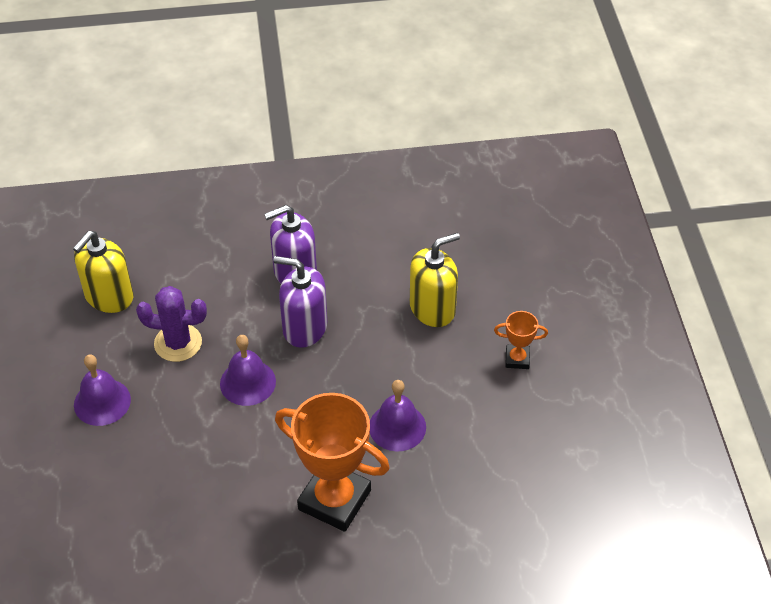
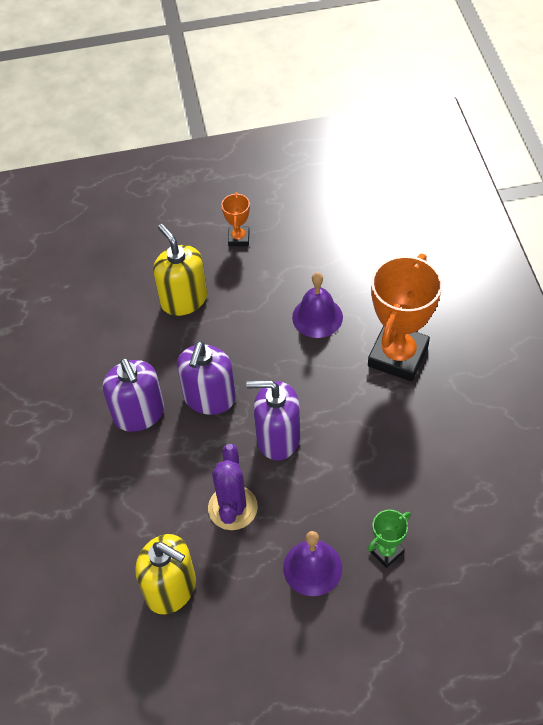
camera: 90 degrees left, 5 degrees up
purple bell [220,335,276,406] -> purple soap dispenser [246,380,300,461]
none -> green trophy [368,510,411,568]

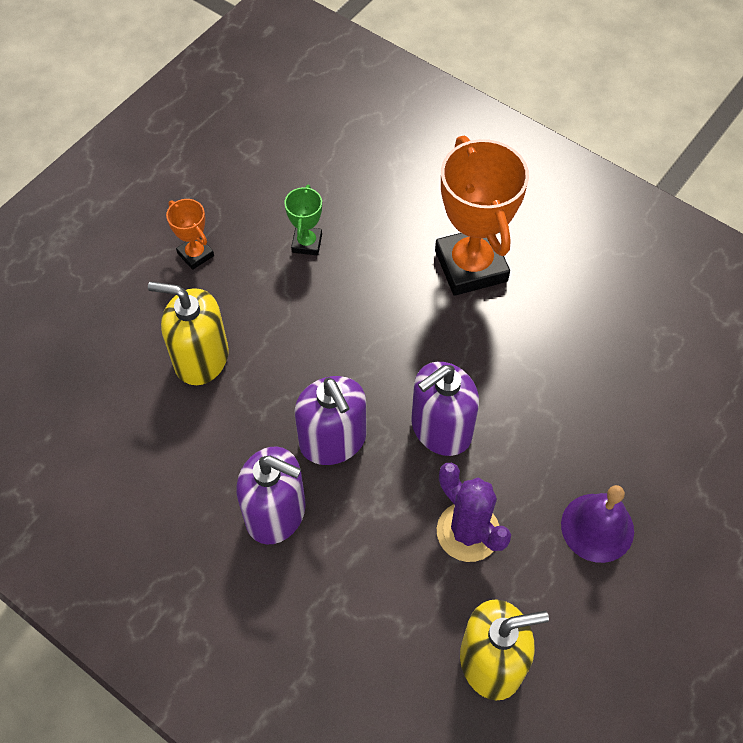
camera: 45 degrees left, 5 degrees up
purple bell [292,272,343,338] -> none
green trophy [368,510,411,568] -> green trophy moved to [284,185,322,255]

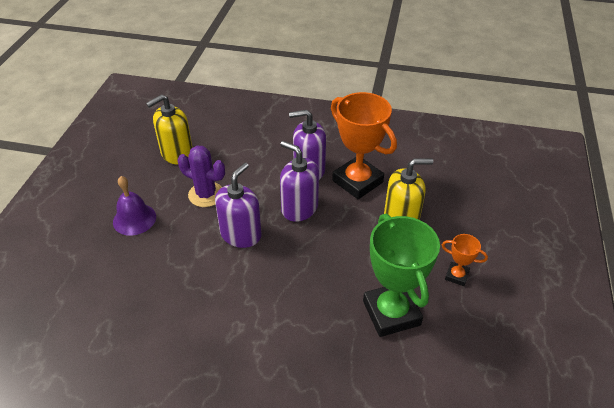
camera: 155 degrees right, 15 degrees down
green trophy [284,185,322,255] -> green trophy [363,214,440,337], size x2.14
orange trophy [435,135,529,296] -> orange trophy moved to [331,92,397,199]

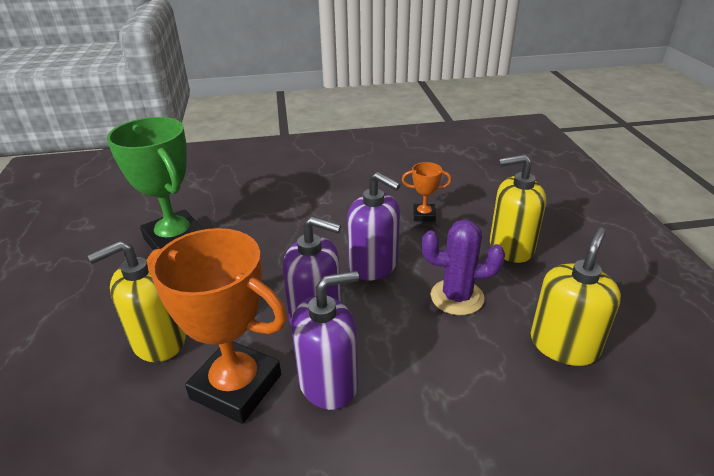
camera: 160 degrees right, 10 degrees down
purple bell [113,176,156,236] -> yellow soap dispenser [490,154,546,263]
purple soap dispenser [215,163,262,248] -> purple soap dispenser turned 60 degrees counterclockwise [347,172,401,281]
orange trophy [442,234,488,286] -> orange trophy moved to [402,162,452,222]

